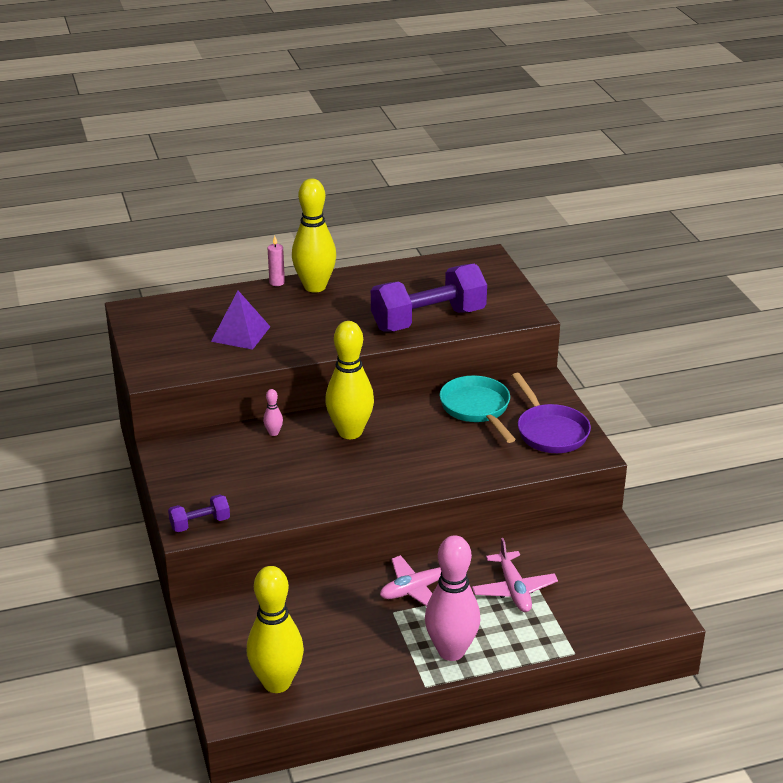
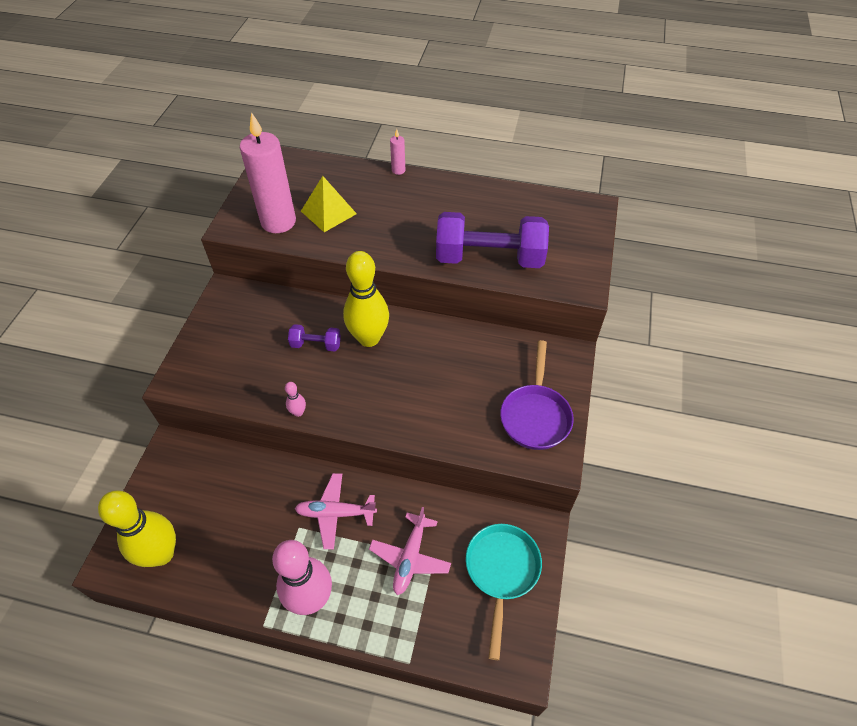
camera: 30 degrees right, 20 degrees up
purple dumbbell [168,494,230,532] -> purple dumbbell moved to [288,324,341,351]
purple pyramid [211,291,270,350] -> yellow pyramid [301,176,357,232]
pink bowling pin [263,389,283,436] -> pink bowling pin moved to [285,382,306,417]
yellow bowling pin [292,178,336,293] -> none
turquoise pan [440,376,516,443] -> turquoise pan moved to [466,524,542,660]
none -> pink candle [240,112,296,233]

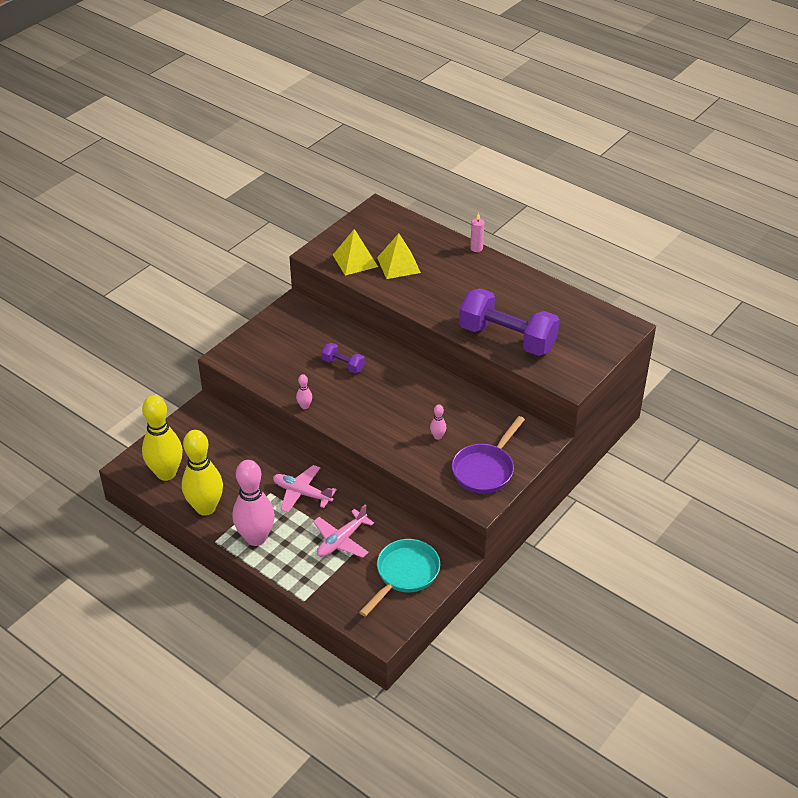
camera: 25 degrees right, 10 degrees down
pink candle [240,112,296,233] -> yellow pyramid [333,229,378,276]
yellow bowling pin [343,251,389,347] -> yellow bowling pin moved to [182,430,223,516]
none -> pink bowling pin [430,404,446,440]

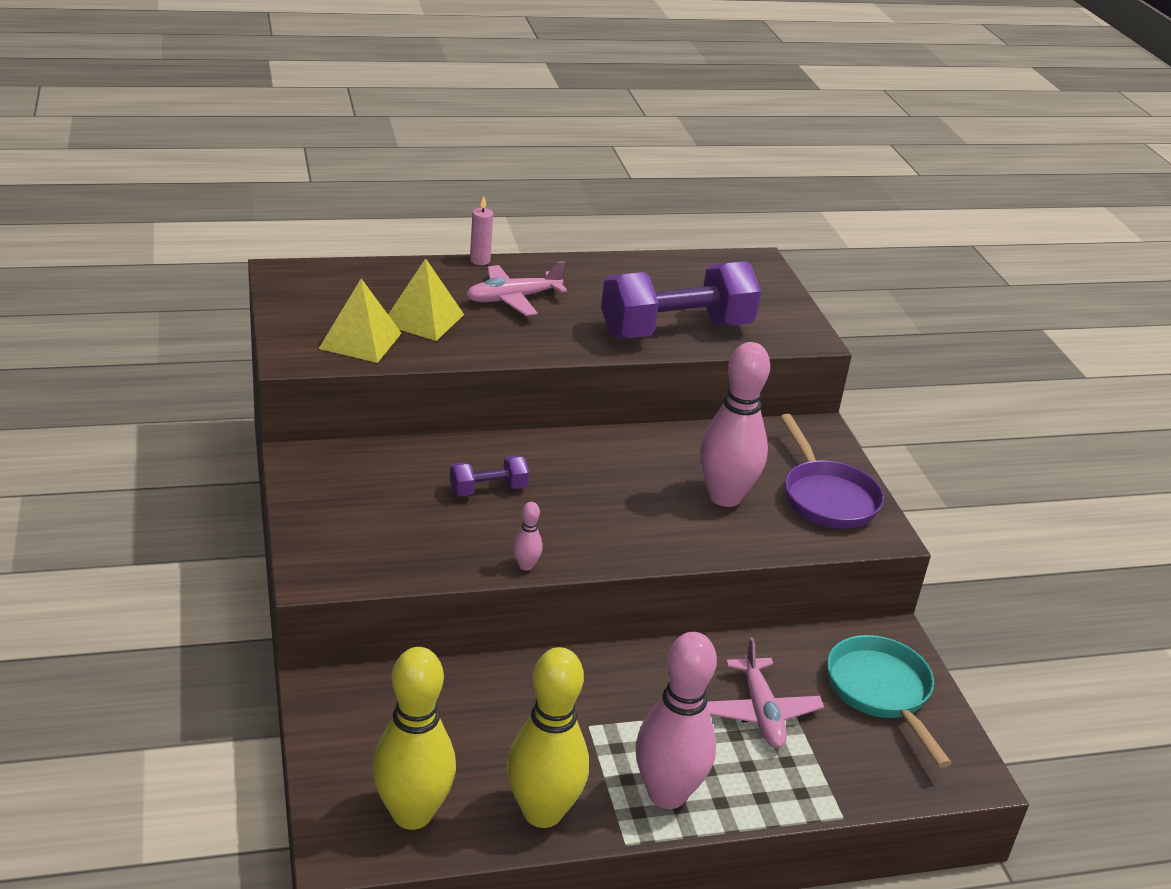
camera: 55 degrees left, 10 degrees down
pink plane [273,465,337,513] -> pink plane moved to [466,261,567,316]
pink bowling pin [430,404,446,440] -> pink bowling pin [700,342,770,507], size x2.45

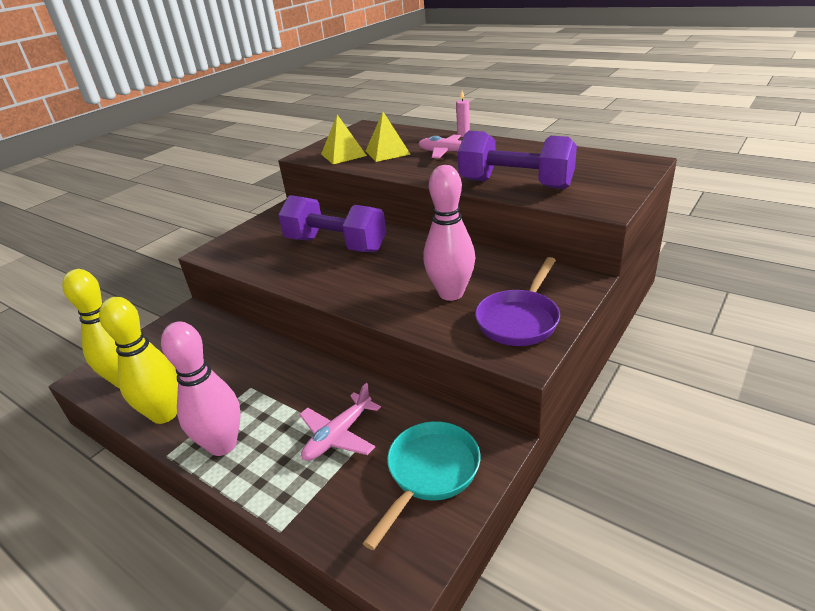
camera: 55 degrees right, 0 degrees up
purple dumbbell [450,455,529,496] -> purple dumbbell [278,195,386,253], size x2.19
pink bowling pin [513,502,543,571] -> none

